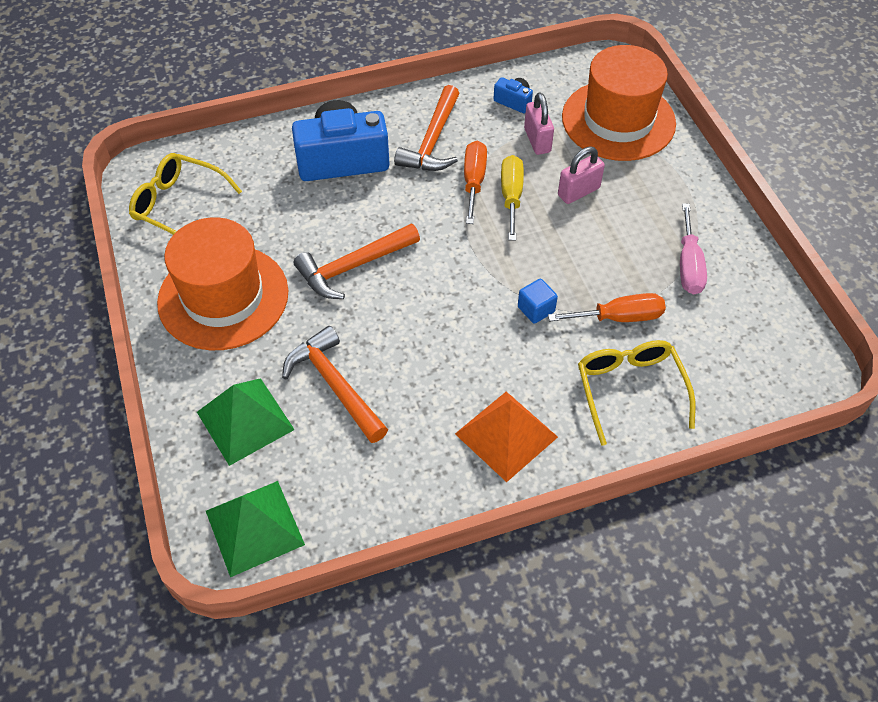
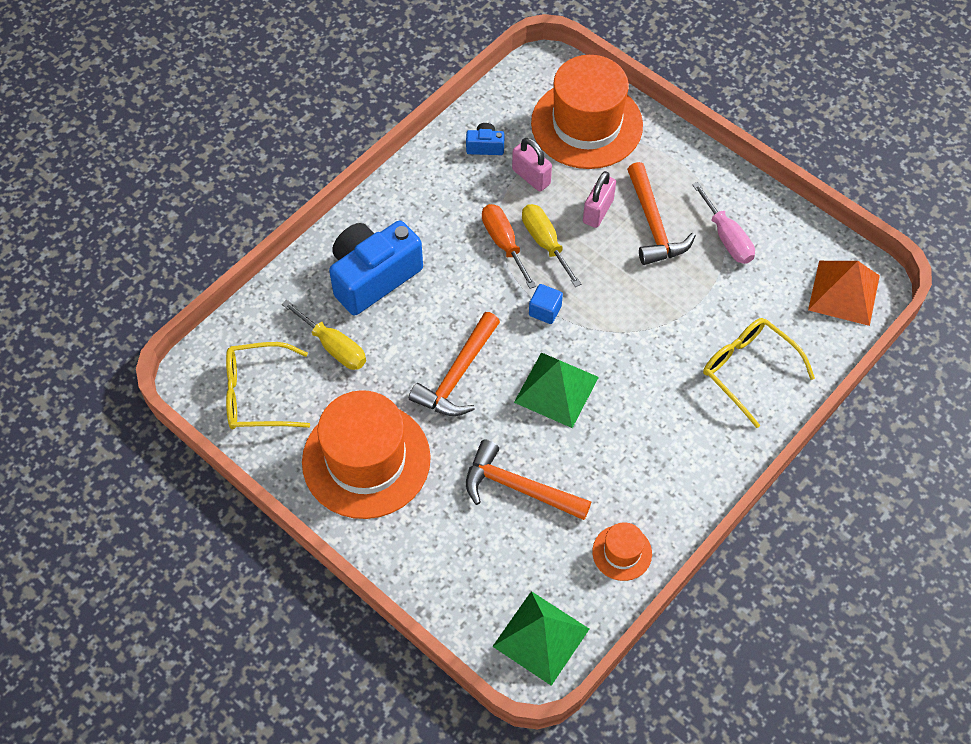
camera: 30 degrees left, 5 degrees up
green pyramid [197,378,295,466] -> green pyramid moved to [514,352,599,428]
orange hammer [394,85,460,171] -> orange hammer moved to [627,162,696,265]
orange pyramid [455,391,558,482] -> orange pyramid moved to [808,261,880,326]
blue cube [518,279,558,324] -> blue cube moved to [529,284,563,324]
orange screwdriver [548,293,666,322] -> none
none -> yellow screwdriver [282,300,366,370]
none -> orange hat [592,522,652,581]

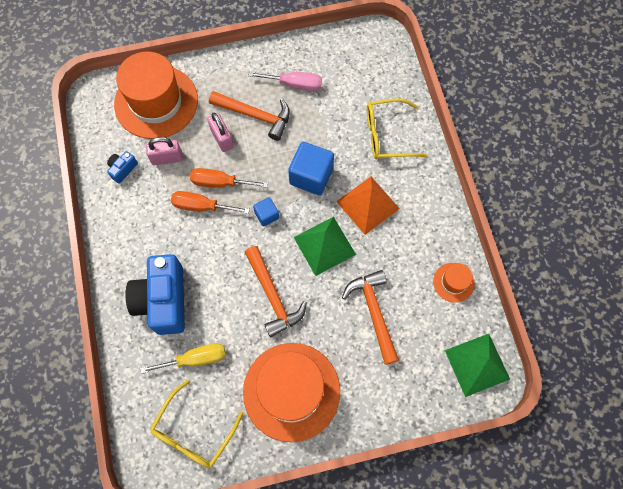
camera: 55 degrees left, 10 degrees up
orange hammer [466,439,591,520] -> orange hammer turned 105 degrees clockwise [342,270,399,365]
yellow screwdriver [522,204,581,287] -> orange screwdriver [190,168,268,188]
orange pyramid [808,261,880,326] -> orange pyramid moved to [336,177,400,235]
none -> blue cube [288,142,334,195]

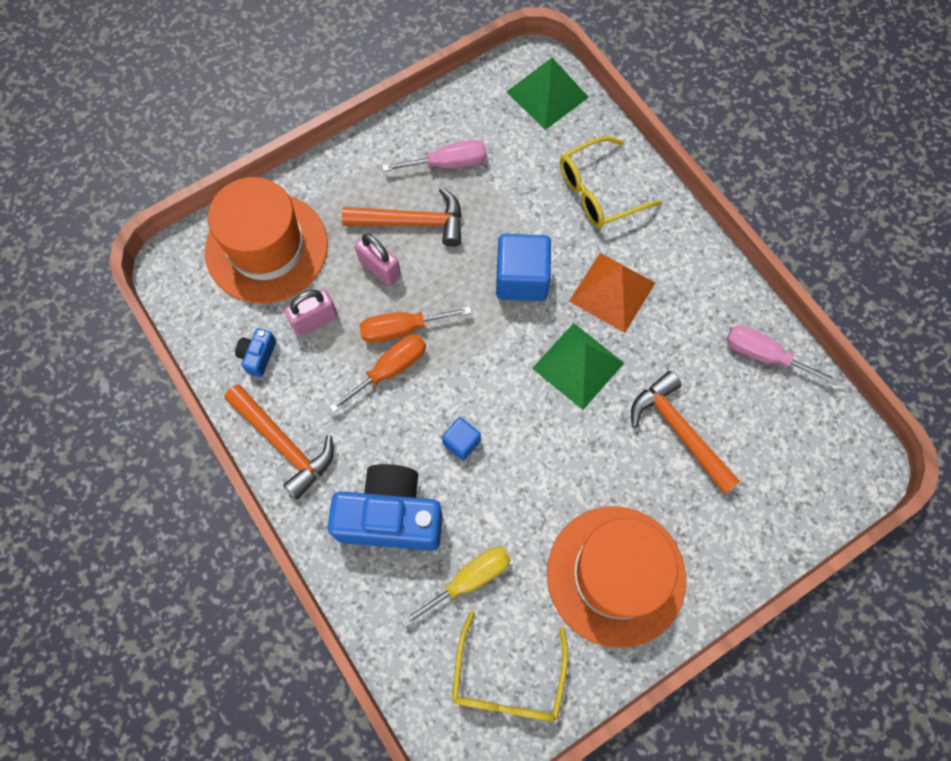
camera: 20 degrees left, 0 degrees up
blue camera [125,254,185,335] -> blue camera turned 120 degrees clockwise [328,464,443,551]
orange screwdriver [171,191,250,214] -> orange screwdriver turned 150 degrees clockwise [329,334,426,413]
orange hammer [245,246,307,337] -> orange hammer moved to [224,384,334,500]
blue cube [253,197,279,227] -> blue cube moved to [442,417,481,460]
orange hat [433,263,475,303] -> pink screwdriver [726,325,838,386]
green pyramid [445,334,510,397] -> green pyramid moved to [507,58,589,130]

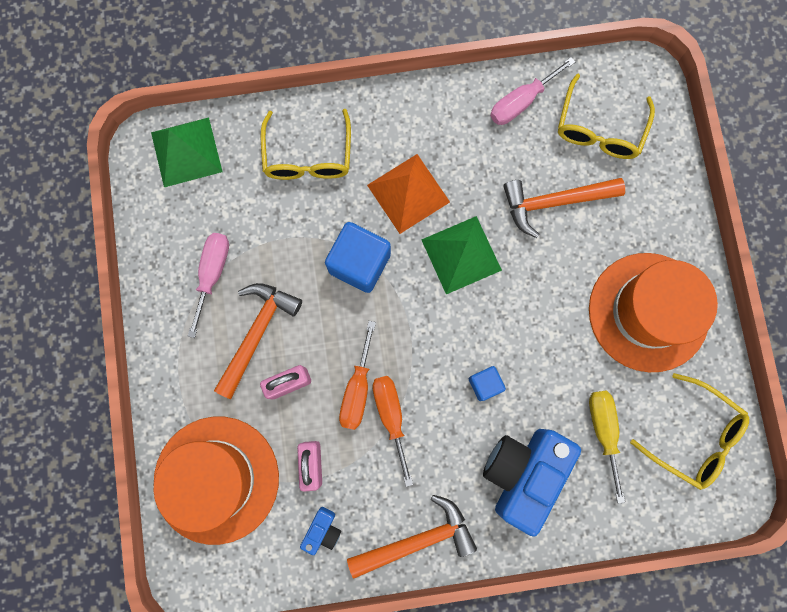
camera: 65 degrees left, 10 degrees up
blue camera [235,328,276,377] -> blue camera turned 105 degrees counterclockwise [300,507,341,555]
none -> yellow glasses [558,73,655,159]

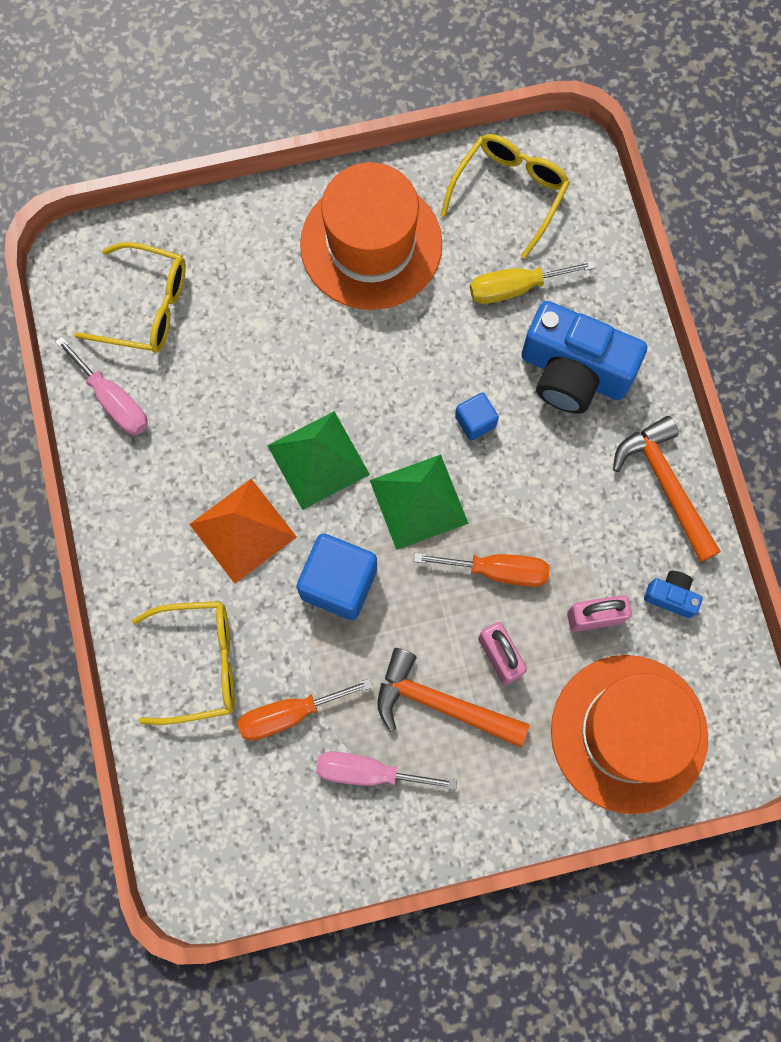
camera: 95 degrees left, 5 degrees down
green pyramid [151,117,223,187] -> green pyramid moved to [370,455,469,550]
orange screwdriver [372,376,413,487] -> orange screwdriver moved to [237,678,373,741]
orange hammer [503,178,625,238] -> none

